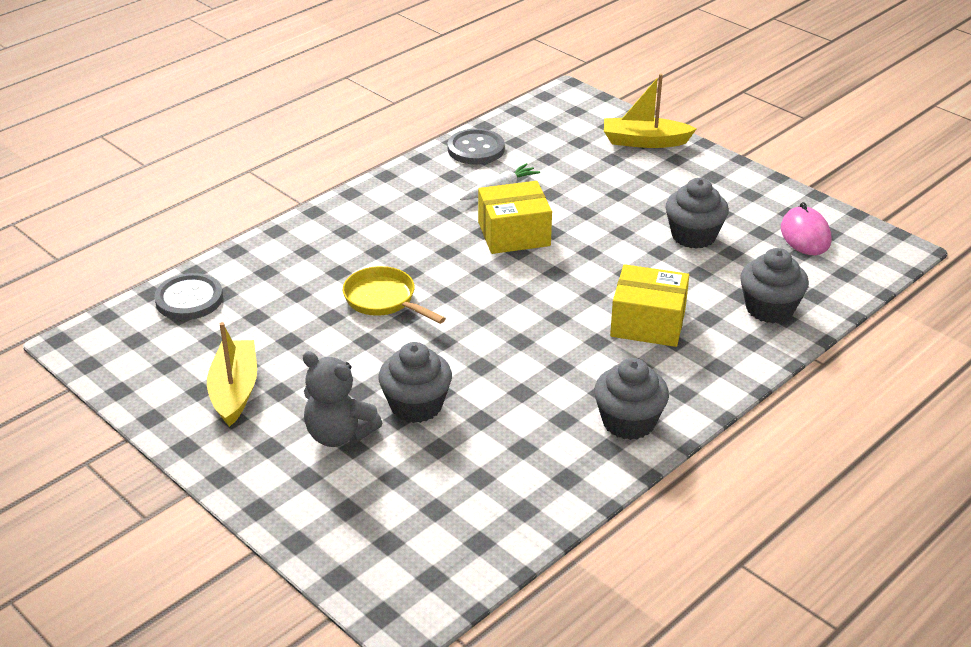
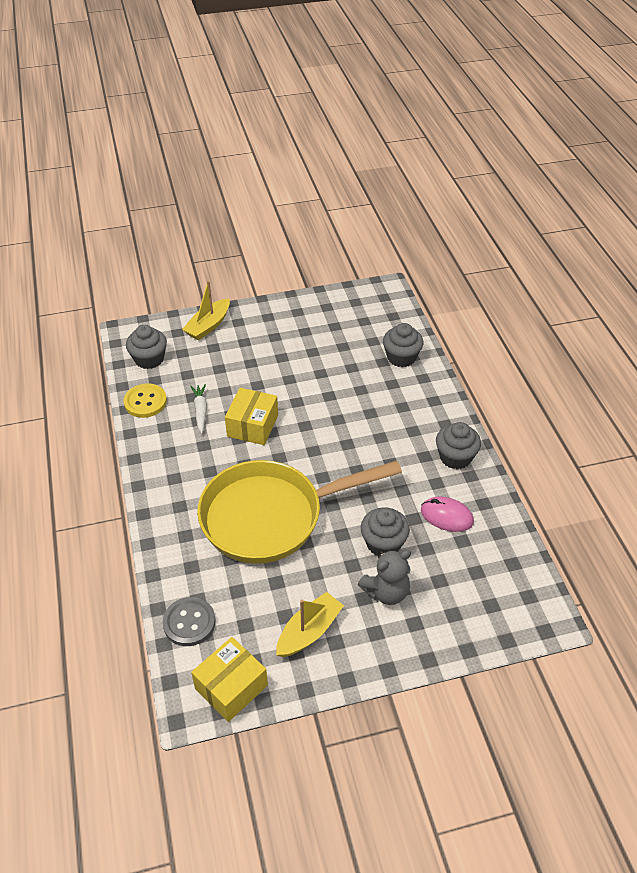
camera: 60 degrees left, 10 degrees up
yellow boat [207,322,257,427] -> yellow boat turned 105 degrees clockwise [276,592,344,657]
yellow pan [343,266,446,324] -> yellow pan [197,460,402,564], size x2.35
grey button [447,129,505,165] -> yellow button [123,384,167,418]
yellow box [610,264,689,347] -> yellow box moved to [191,637,268,722]
grey cupcake [666,178,729,249] -> grey cupcake moved to [126,325,167,369]
pink mouse [781,202,831,255] -> pink mouse moved to [421,497,474,532]

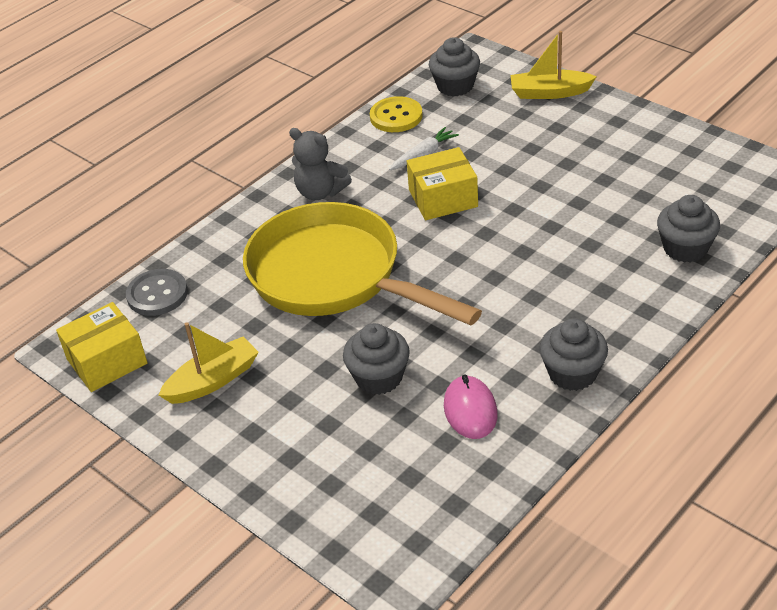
camera: 60 degrees right, 5 degrees down
yellow box [191,637,268,722] -> yellow box turned 45 degrees counterclockwise [56,302,148,392]
yellow boat [276,592,344,657] -> yellow boat turned 45 degrees counterclockwise [159,322,259,404]
grey teddy bear [358,550,411,605] -> grey teddy bear moved to [289,128,352,200]

